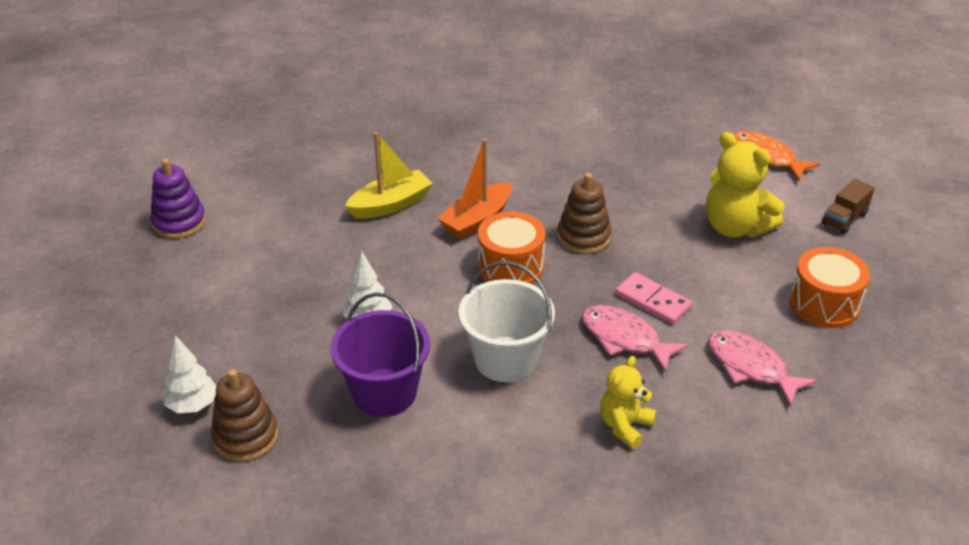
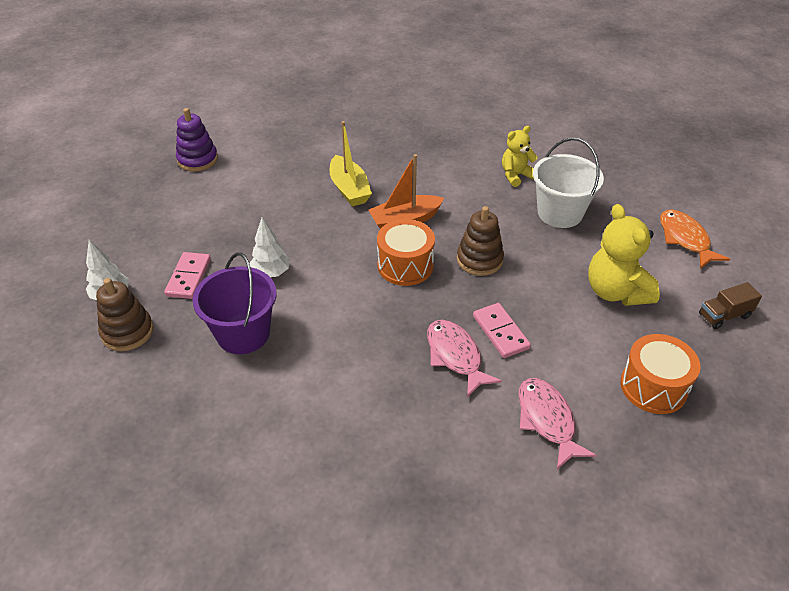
camera: 25 degrees right, 5 degrees up
yellow boat [345,132,433,219] -> yellow boat turned 75 degrees clockwise [330,121,372,206]
white bucket [459,261,555,382] -> white bucket moved to [533,138,604,228]
yellow teddy bear [600,356,656,449] -> yellow teddy bear moved to [502,126,538,187]
none -> pink domino [164,252,211,299]

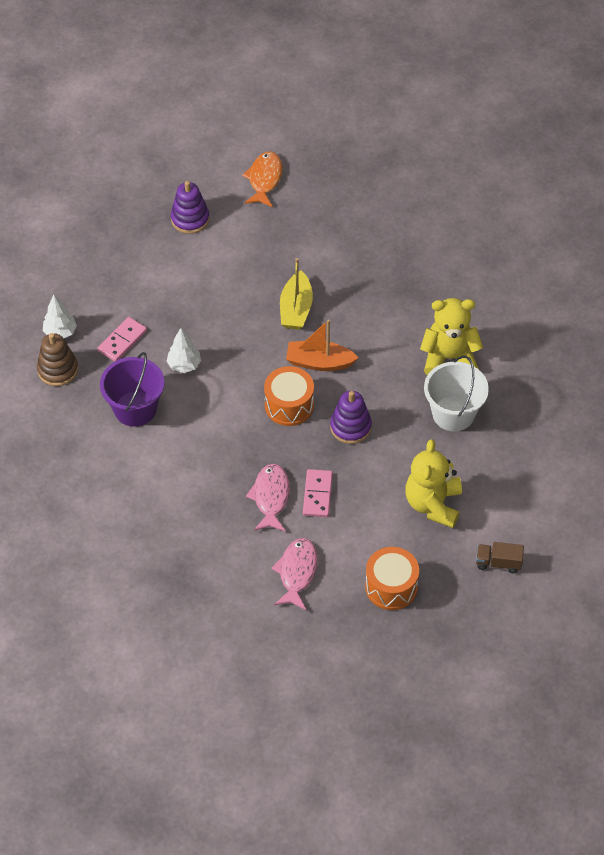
camera: 30 degrees right, 10 degrees up
brown stacking toy [457,206,504,276] -> purple stacking toy [330,391,372,444]
yellow teddy bear [502,126,538,187] -> yellow teddy bear [420,298,483,375], size x1.63
orange fish [660,210,730,269] -> orange fish moved to [242,151,283,207]

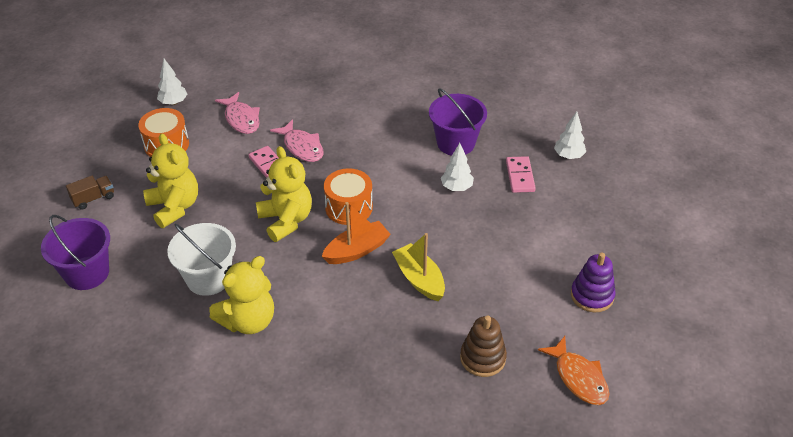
camera: 140 degrees right, 10 degrees down
brown stacking toy [37,333,78,386] -> brown stacking toy moved to [460,315,507,377]
purple stacking toy [330,391,372,444] -> yellow teddy bear [256,146,312,242]
none -> purple bucket [41,215,110,290]
none -> white tree [157,59,188,105]

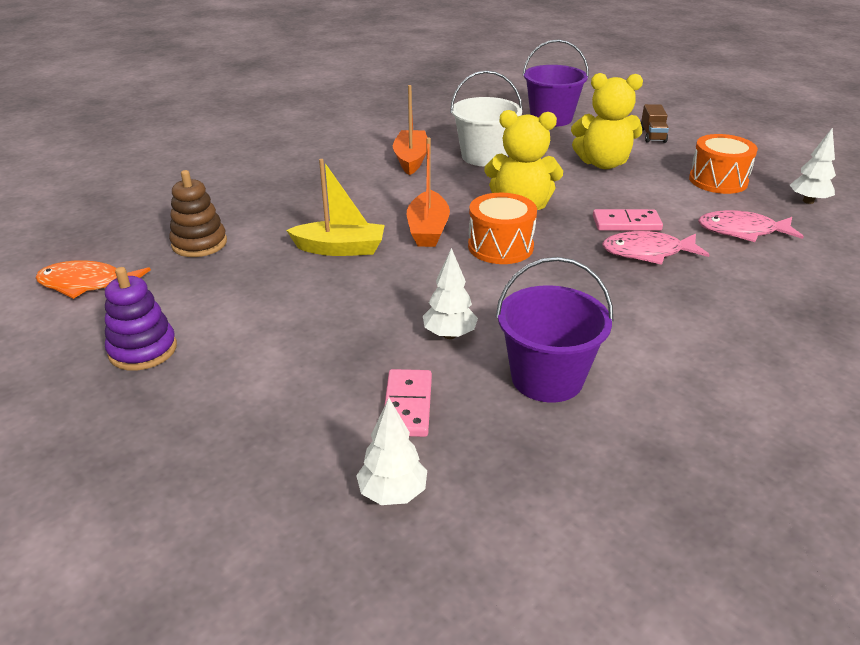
camera: 125 degrees right, 10 degrees down
yellow teddy bear [209,256,274,334] -> orange boat [393,85,428,175]
pink domino [506,156,536,193] -> pink domino turned 60 degrees clockwise [384,369,432,437]

